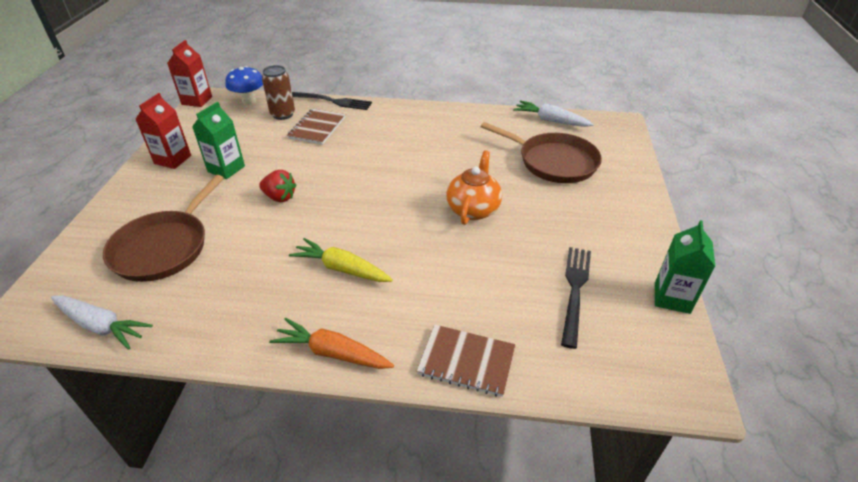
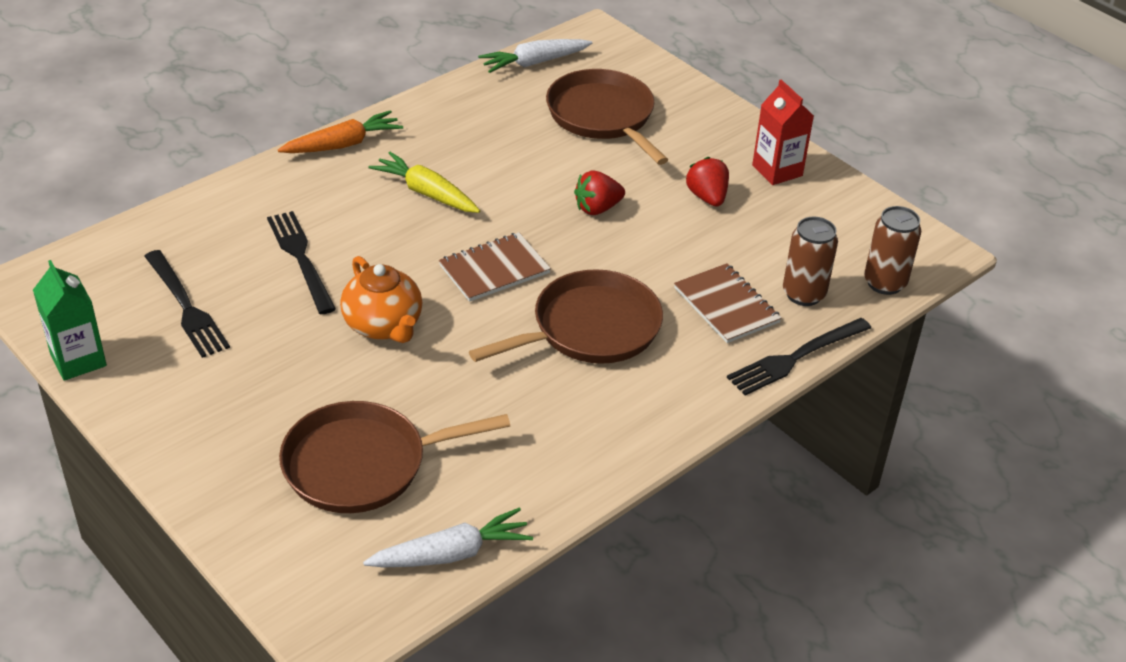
camera: 130 degrees right, 0 degrees up
red carton [167,40,212,107] -> none
green carton [192,102,245,179] -> red strawberry [686,157,729,207]
blue mushroom [225,66,263,105] -> brown can [864,206,921,295]
yellow carrot [289,238,393,282] -> yellow carrot turned 120 degrees counterclockwise [369,152,480,213]
brown notebook [417,324,515,397] -> brown notebook moved to [439,232,551,302]
none -> black fork [267,211,336,314]
none -> brown pan [469,269,663,364]

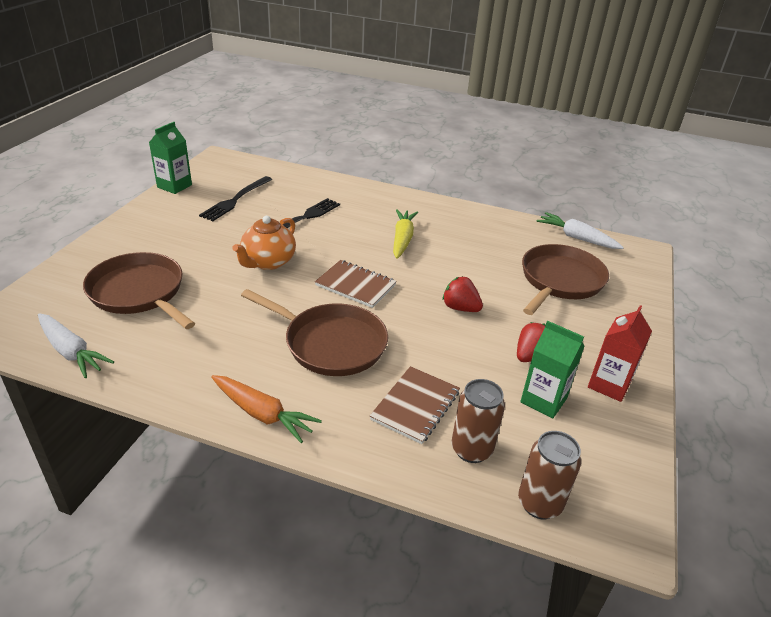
camera: 60 degrees right, 5 degrees down
orange carrot [278,110,403,153] -> orange carrot moved to [211,375,322,443]
black fork [727,318,871,395] -> none
none -> green carton [520,321,585,419]

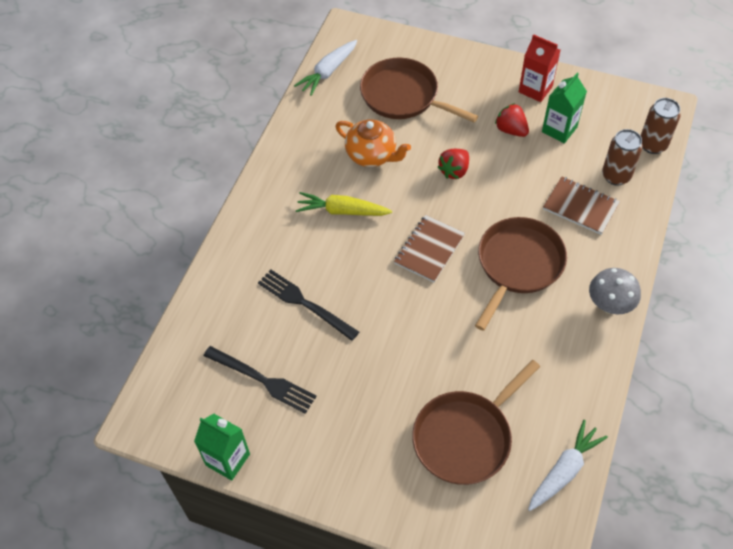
camera: 85 degrees left, 20 degrees up
orange carrot [211,375,322,443] -> grey mushroom [589,268,641,314]
orange teapot [232,216,296,270] -> orange teapot moved to [335,119,411,167]

